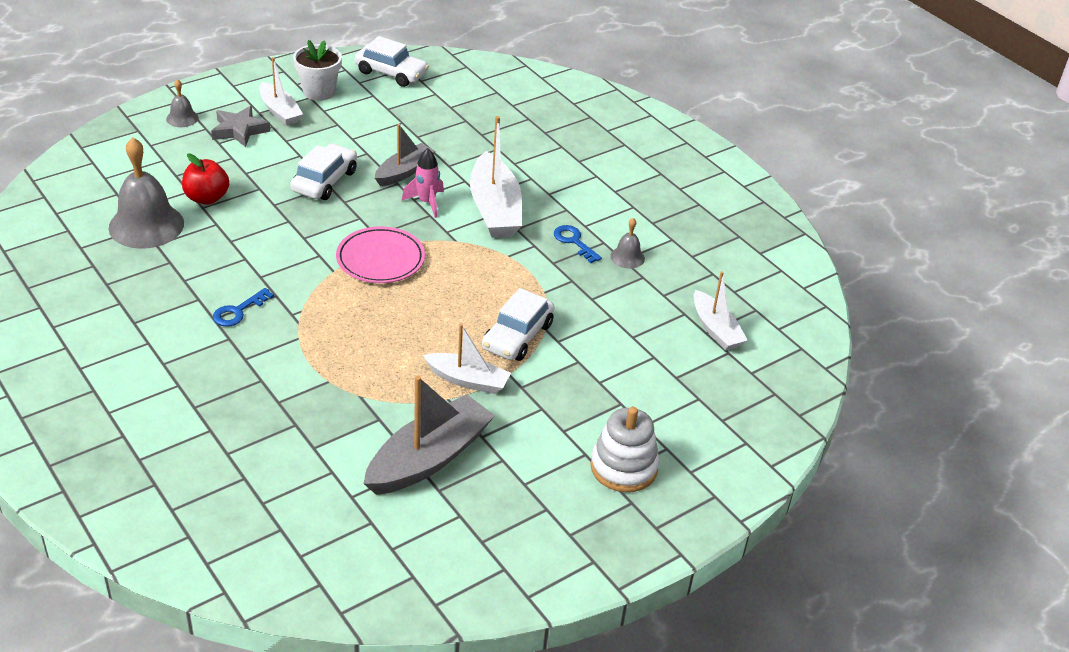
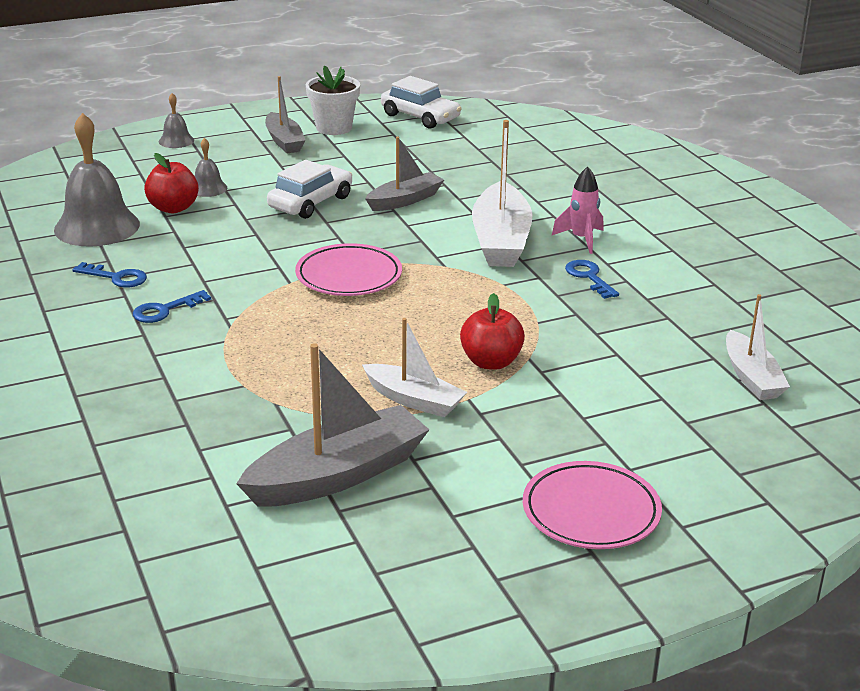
camera: 15 degrees right, 10 degrees down
grey star [211,106,270,147] -> none
white boat [259,57,303,126] -> grey boat [265,76,306,153]
pink rocket [402,148,444,218] -> pink rocket moved to [552,166,603,254]
white car [482,288,554,361] -> red apple [460,293,525,370]
white stacking toy [590,407,659,492] -> pink plate [523,461,662,549]
grey bell [610,218,645,269] -> grey bell moved to [195,138,227,197]
none -> blue key [72,262,147,288]

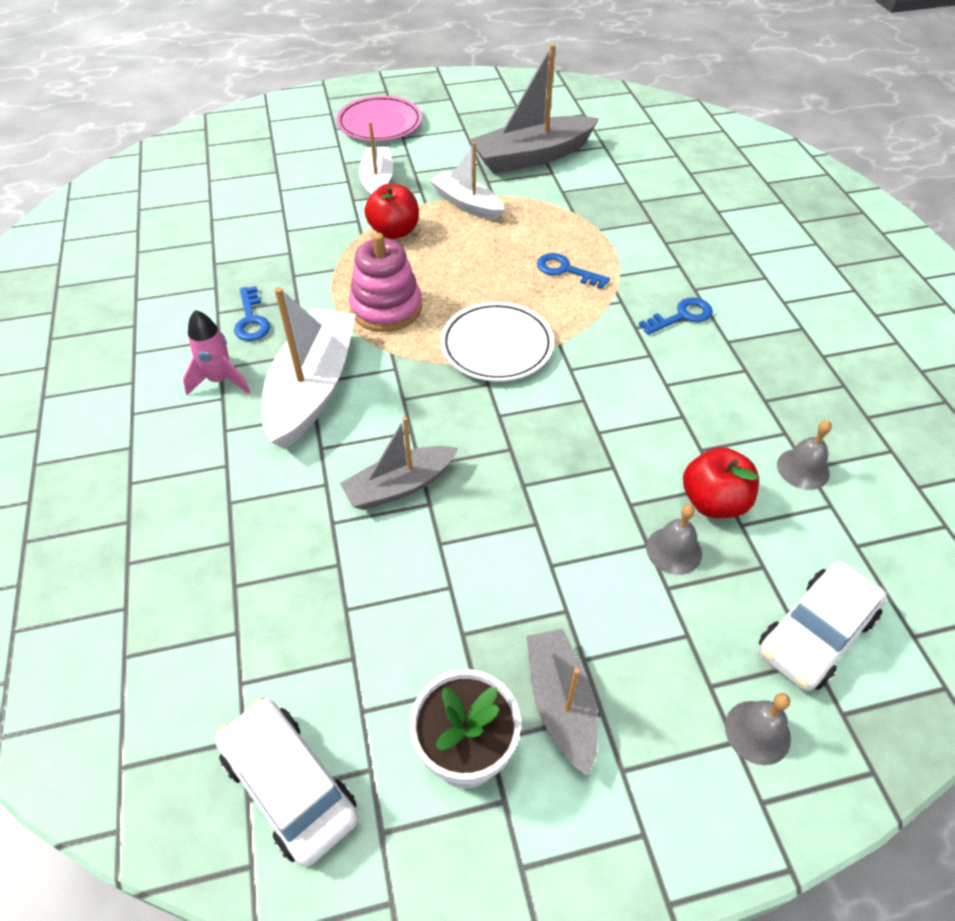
camera: 170 degrees left, 20 degrees up
grey bell [54,113,140,247] -> grey bell [777,420,832,490], size x0.48
blue key [72,262,147,288] -> blue key moved to [537,253,610,289]
white car [267,160,352,219] -> white car moved to [759,561,887,691]
pink plate [295,243,402,296] -> white plate [440,302,554,382]
white boat [726,294,790,400] -> white boat moved to [359,122,393,196]
none -> pink stacking toy [349,233,422,332]

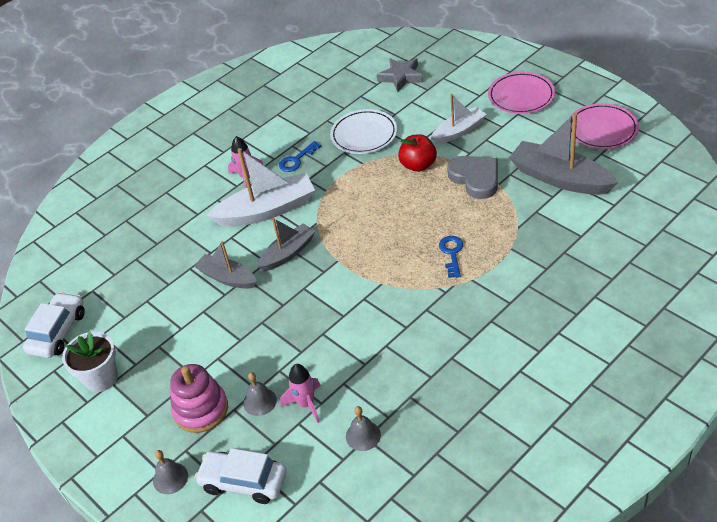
camera: 65 degrees right, 5 degrees down
pink stacking toy [349,233,422,332] -> pink stacking toy moved to [170,364,228,433]
white boat [430,142,505,220] -> grey heart [447,156,498,199]
white plate [440,302,554,382] -> white plate moved to [330,109,397,154]
grey boat [527,629,598,776] -> grey boat moved to [257,218,316,271]
blue key [639,297,713,335] -> none
red apple [683,447,759,518] -> pink rocket [280,364,321,423]
none -> grey star [377,58,423,92]
none -> pink plate [570,103,639,149]

